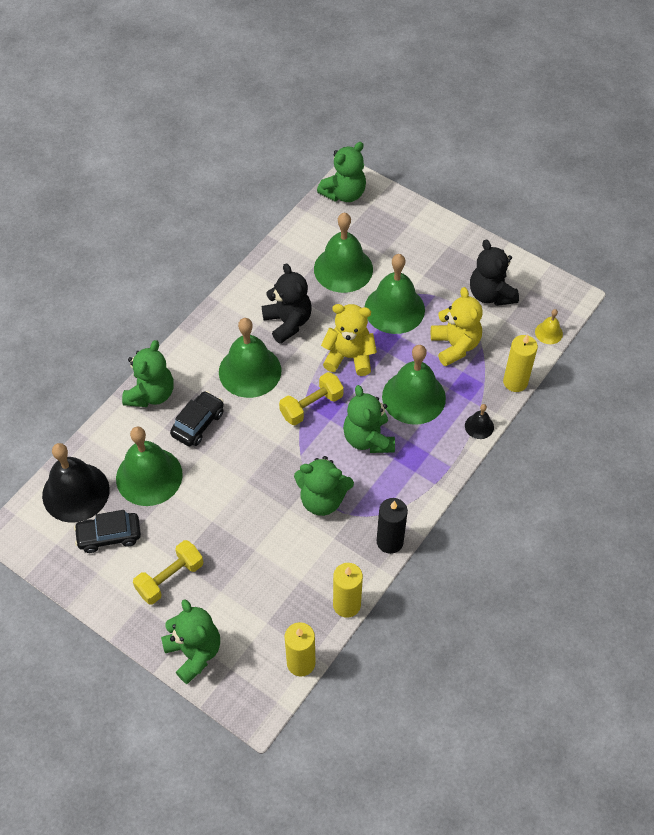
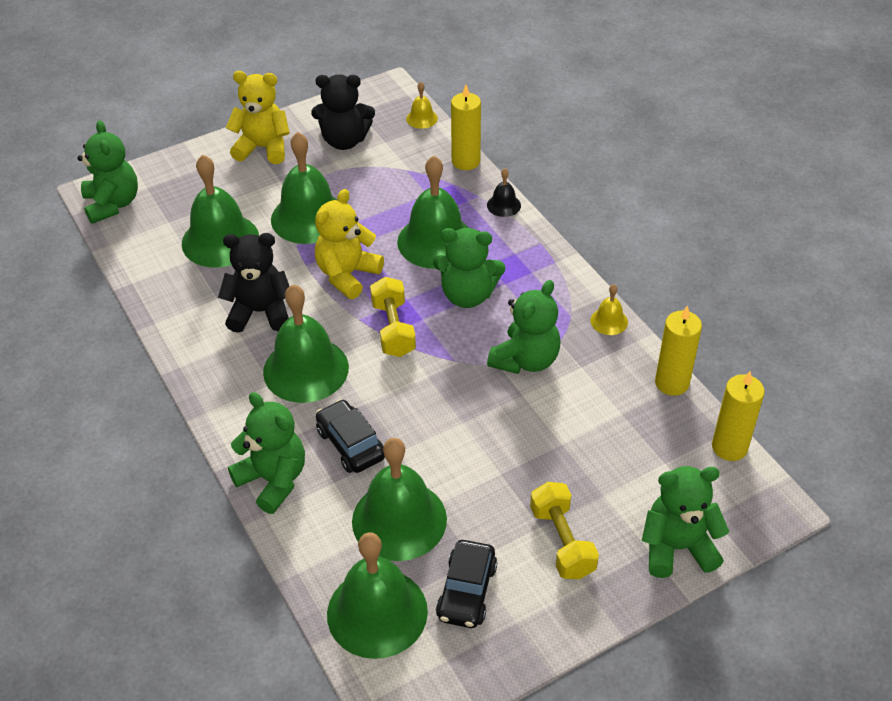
camera: 65 degrees left, 10 degrees down
black bell [42,443,110,523] -> green bell [327,533,428,659]
black candle [377,498,408,554] -> yellow bell [590,284,628,335]
yellow teddy bear [431,287,483,366] -> yellow teddy bear moved to [226,71,290,164]

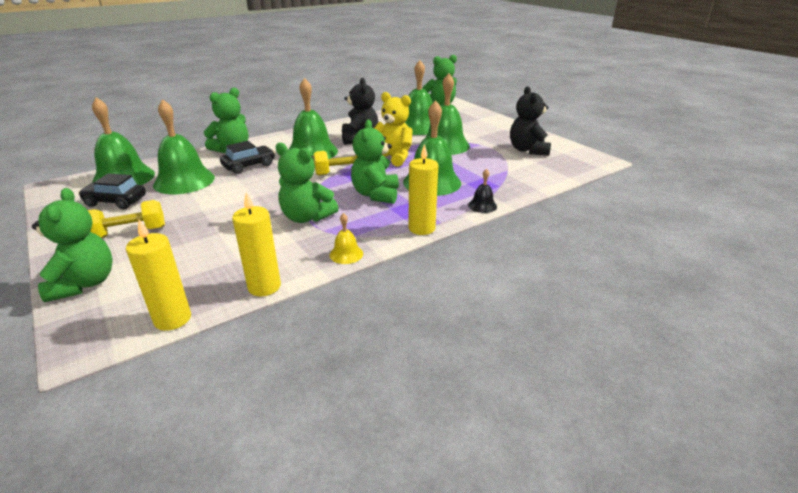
camera: 85 degrees right, 15 degrees down
yellow teddy bear [226,71,290,164] -> none
yellow bell [406,82,438,129] -> none
yellow candle [451,85,481,170] -> yellow candle moved to [408,144,438,235]

